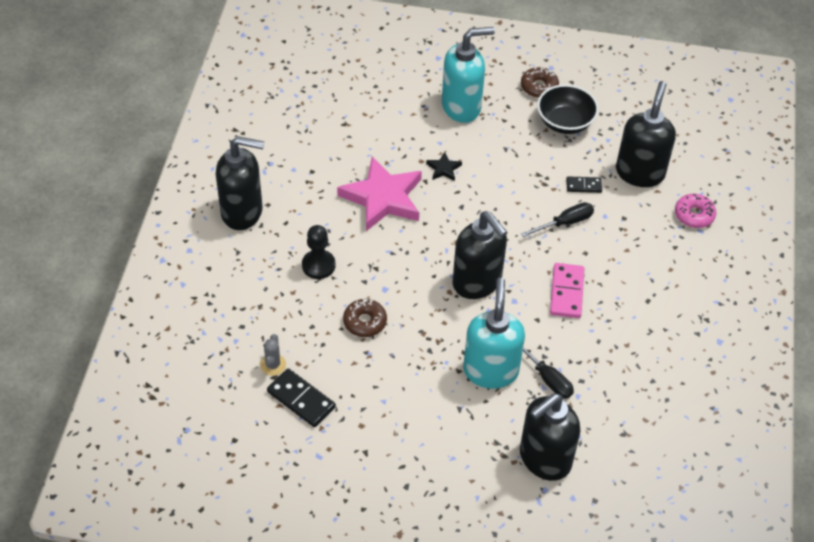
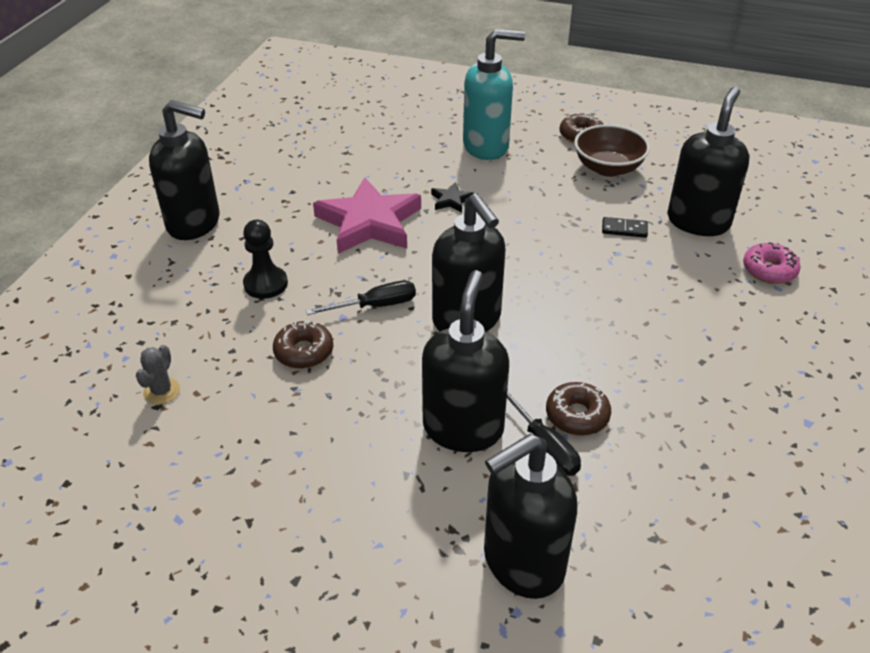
camera: 10 degrees right, 10 degrees down
black domino [267,368,336,427] -> none
turquoise soap dispenser [463,278,525,389] -> black soap dispenser [422,270,509,452]
black screwdriver [521,202,594,237] -> black screwdriver moved to [306,280,416,315]
black bowl [537,84,599,134] -> brown bowl [574,124,650,177]
pink domino [550,263,585,318] -> none
none -> brown donut [546,382,611,436]

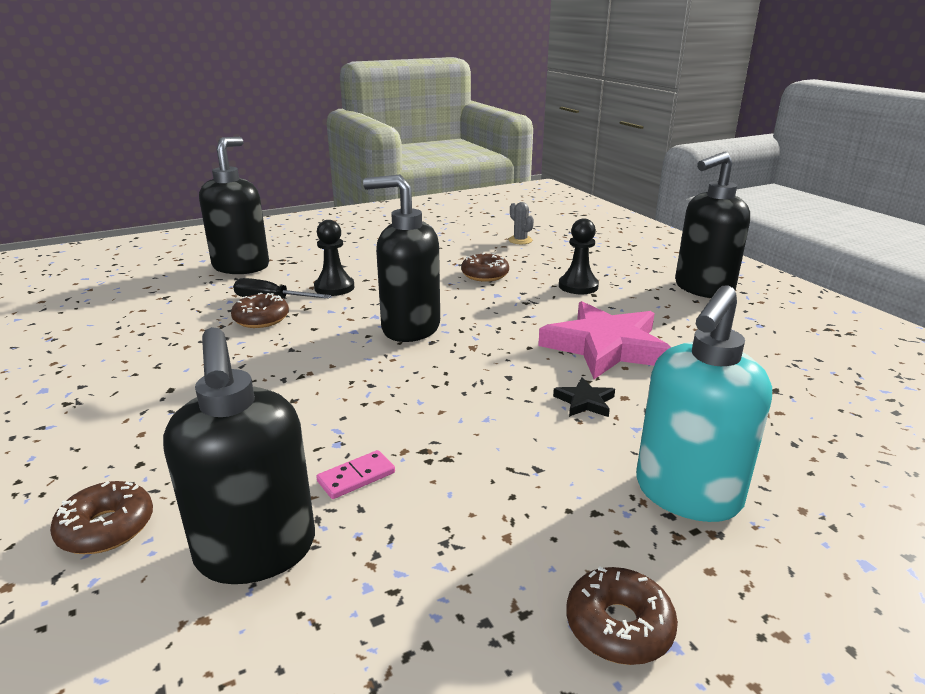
camera: 135 degrees right, 15 degrees down
black screwdriver [306,280,416,315] -> none
black soap dispenser [422,270,509,452] -> black pawn [314,220,354,296]
brown bowl [574,124,650,177] -> none
black domino [602,217,648,238] -> pink domino [316,450,395,499]
pink donut [743,242,801,284] -> brown donut [50,481,153,554]

